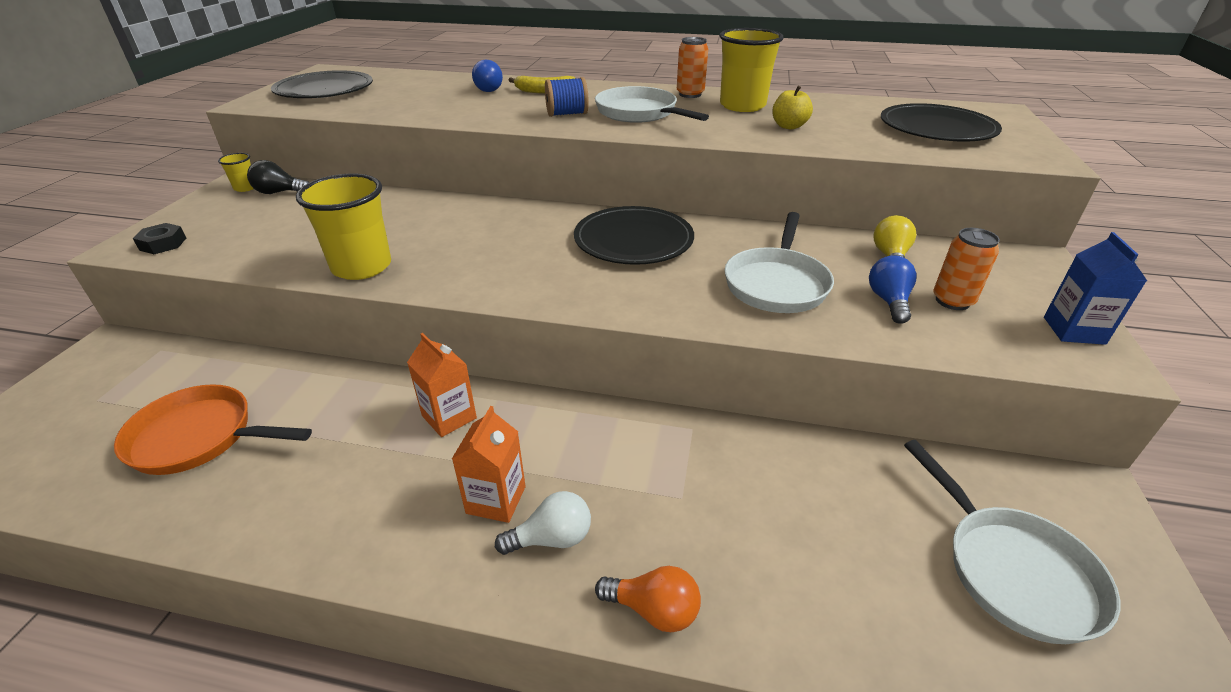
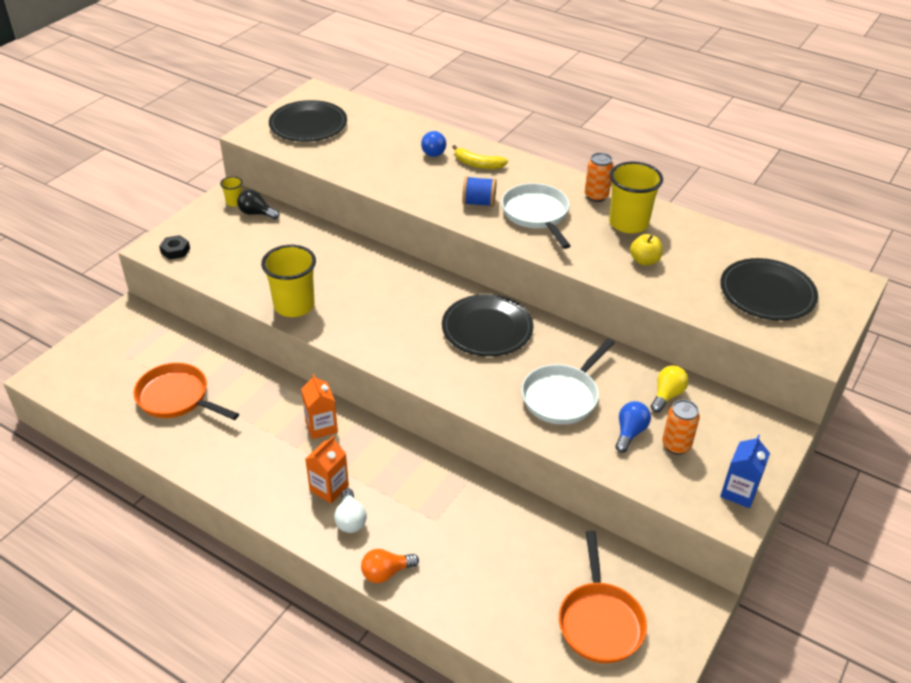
camera: 20 degrees right, 5 degrees up
white light bulb [495,491,591,555] -> white light bulb turned 75 degrees clockwise [334,488,367,533]
orange light bulb [595,566,701,632] -> orange light bulb turned 120 degrees clockwise [361,549,419,583]
white pan [904,440,1120,644] -> orange pan [559,531,647,664]

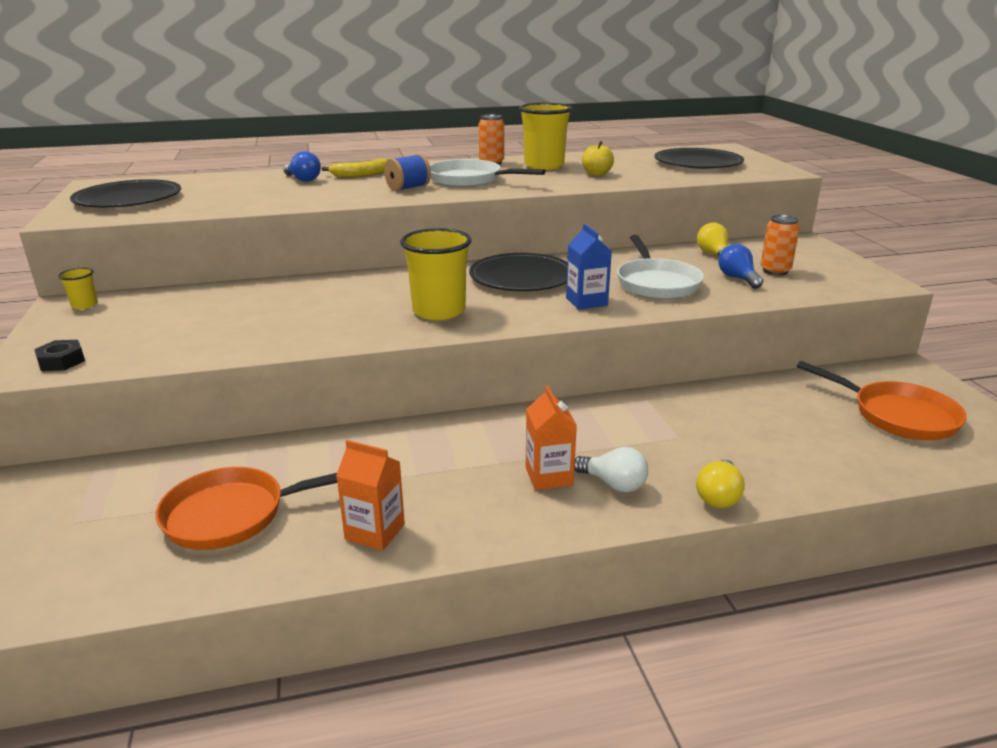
camera: 45 degrees left, 15 degrees down
black light bulb [237,189,279,220] -> none
yellow cup [261,245,316,317] -> yellow cup moved to [400,228,472,320]
orange carton [301,374,338,439] -> orange carton moved to [336,440,405,551]
orange light bulb [361,549,419,583] -> yellow light bulb [696,460,745,508]
blue carton [720,435,770,508] -> blue carton moved to [566,224,612,310]

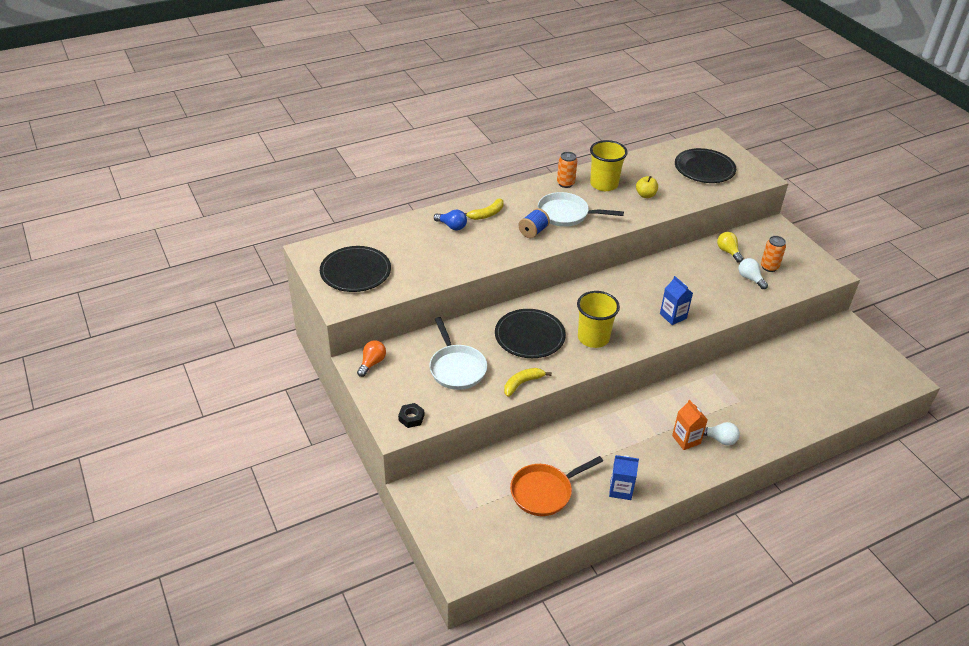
camera: 15 degrees left, 15 degrees up
yellow cup [58,268,98,309] -> orange light bulb [357,340,386,377]
orange carton [336,440,405,551] -> blue carton [609,455,639,500]
black plate [469,253,567,291] -> black plate moved to [495,309,566,358]
white pan [617,235,704,299] -> white pan moved to [429,317,487,390]
yellow light bulb [696,460,745,508] -> none
blue light bulb [718,244,763,289] -> white light bulb [739,258,768,289]
orange pan [797,361,967,440] -> none
none -> yellow banana [504,368,552,397]

